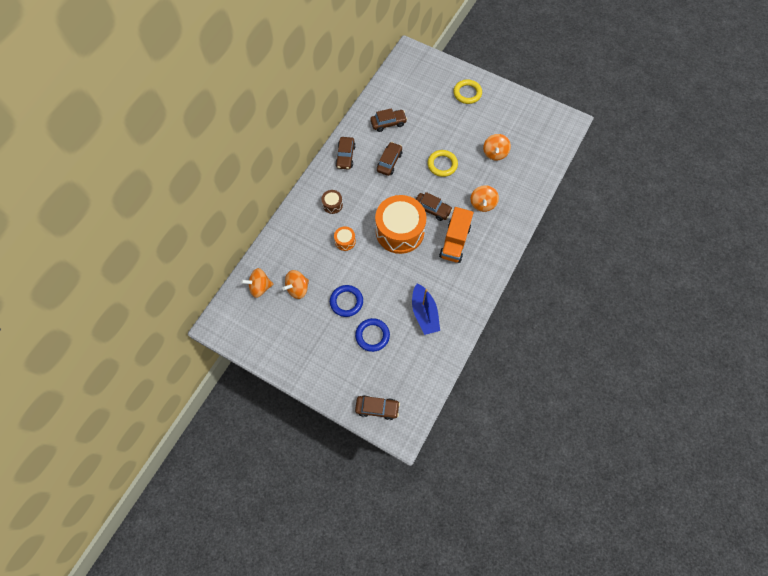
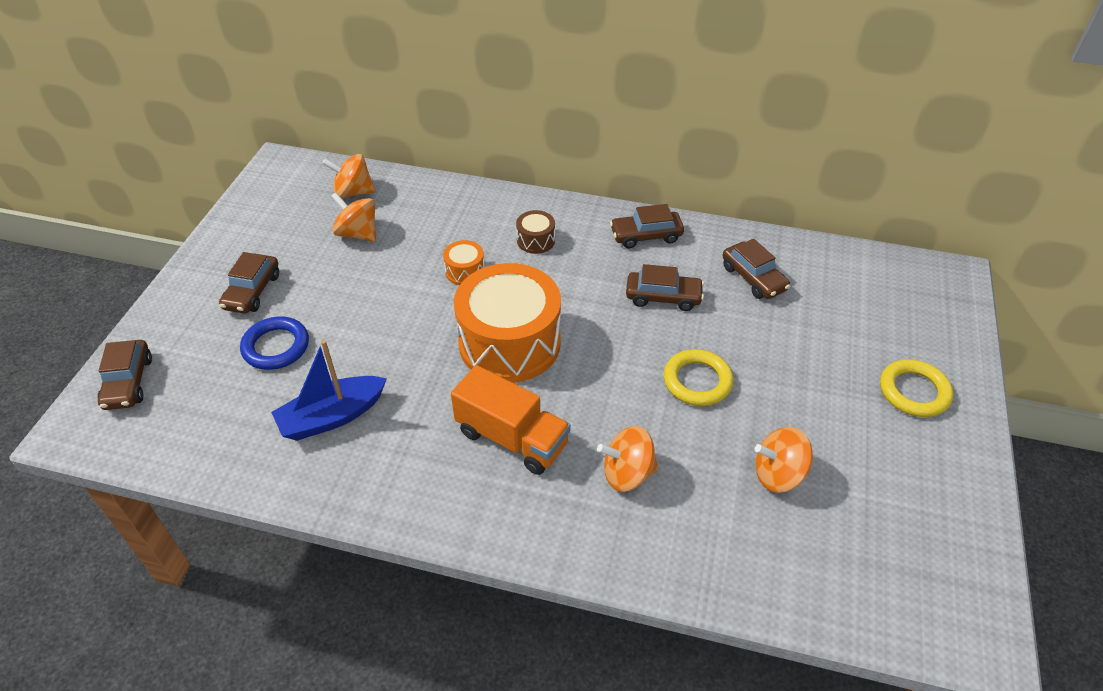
camera: 75 degrees right, 20 degrees down
orange spinning top [241,268,273,298] -> orange spinning top turned 60 degrees counterclockwise [322,154,376,198]
blue ring [330,285,363,317] -> none
brown car [416,192,453,221] -> brown car moved to [219,252,279,314]
orange truck [439,207,474,263] -> orange truck turned 150 degrees counterclockwise [451,365,571,475]

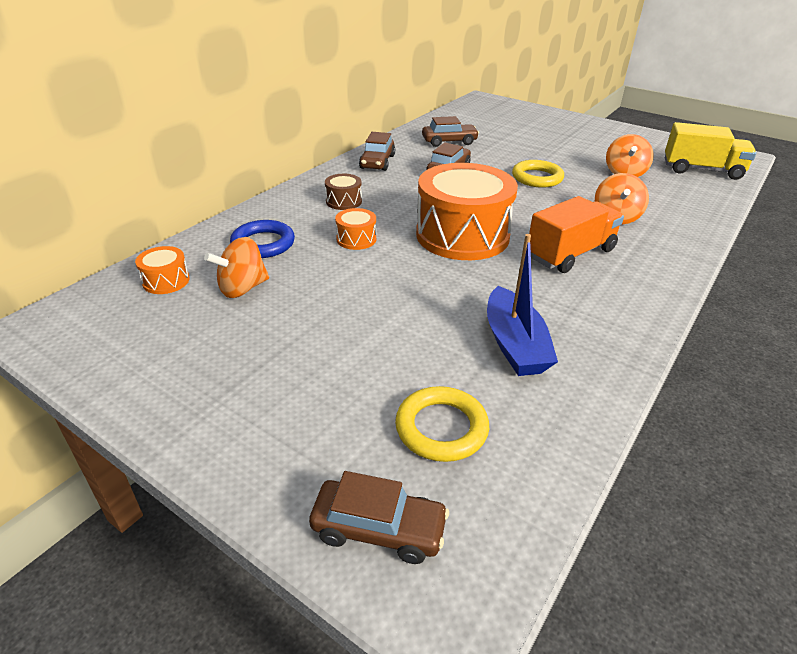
camera: 70 degrees left, 10 degrees down
brown car [219,252,279,314] -> none
blue ring [240,317,309,370] -> blue ring moved to [230,220,295,258]
orange spinning top [322,154,376,198] -> orange drum [135,246,190,294]
yellow ring [880,359,953,417] -> yellow ring moved to [395,386,489,462]
none -> yellow truck [665,122,756,180]

